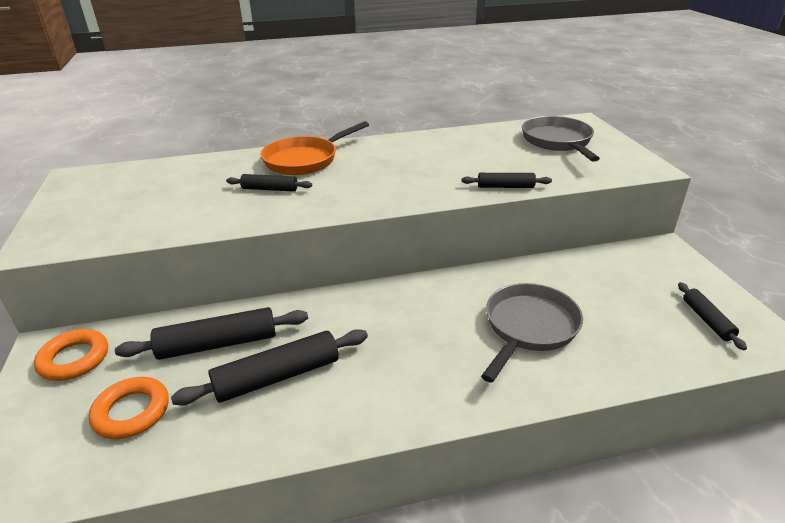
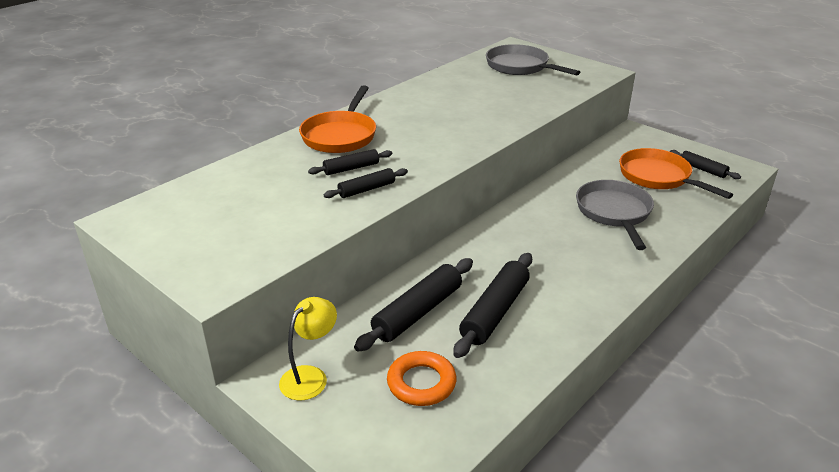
camera: 35 degrees left, 0 degrees up
orange ring [34,329,108,381] -> yellow lamp [279,297,337,400]
black rolling pin [462,173,552,188] -> black rolling pin moved to [324,168,408,198]
none -> orange pan [619,148,733,199]

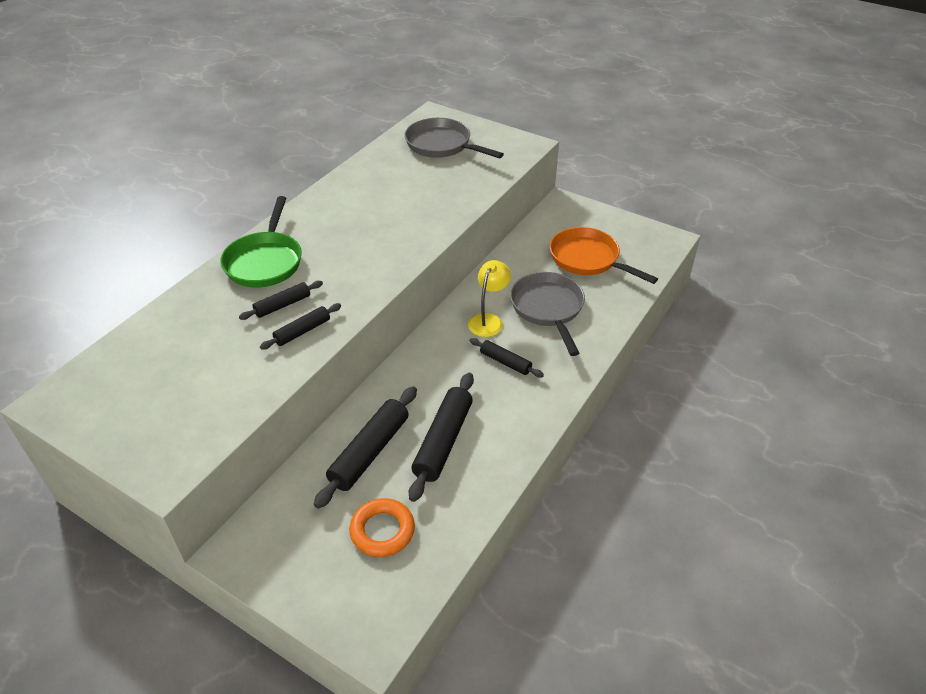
camera: 10 degrees left, 10 degrees up
yellow lamp [279,297,337,400] -> yellow lamp moved to [468,260,511,337]
orange pan [299,85,376,153] -> green pan [220,196,302,288]
black rolling pin [670,150,741,179] -> black rolling pin moved to [470,338,544,377]

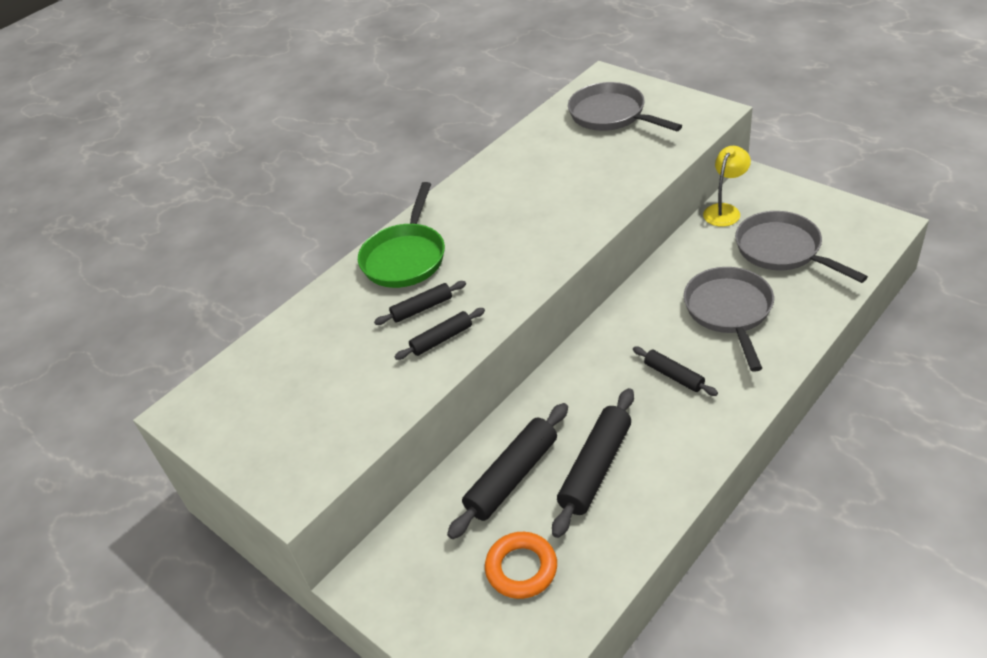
camera: 15 degrees right, 0 degrees up
yellow lamp [468,260,511,337] -> yellow lamp moved to [703,146,751,227]
orange pan [550,227,658,284] -> grey pan [735,211,868,283]

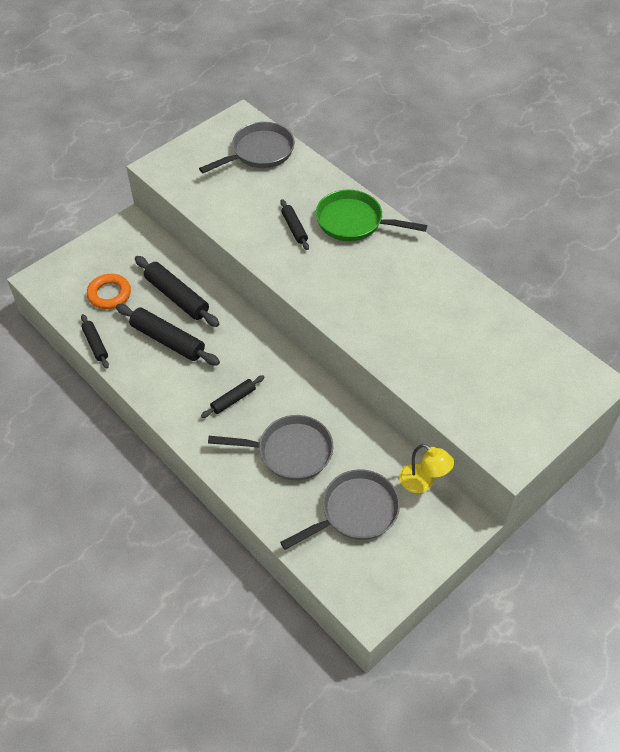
camera: 90 degrees right, 10 degrees up
black rolling pin [395,308,485,360] -> black rolling pin moved to [81,314,109,368]
grey pan [568,82,682,131] -> grey pan moved to [199,122,295,173]

